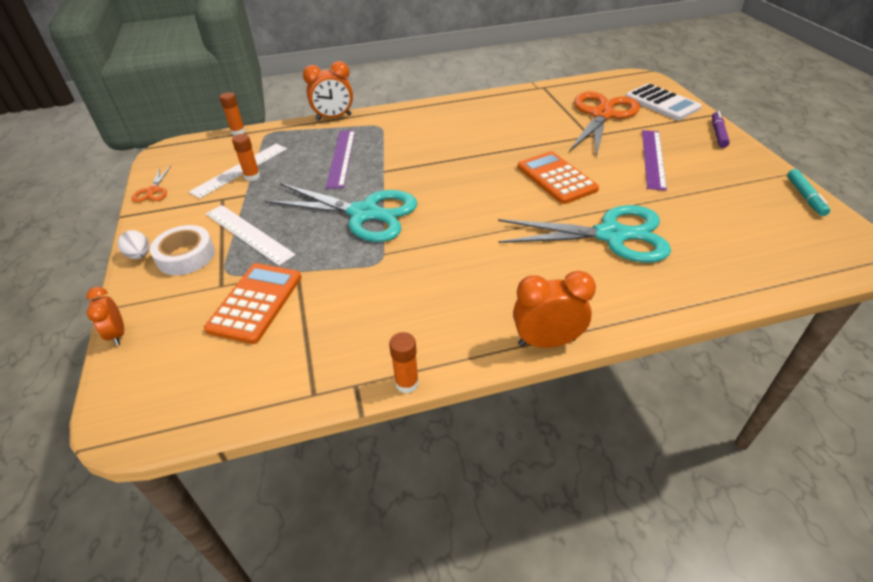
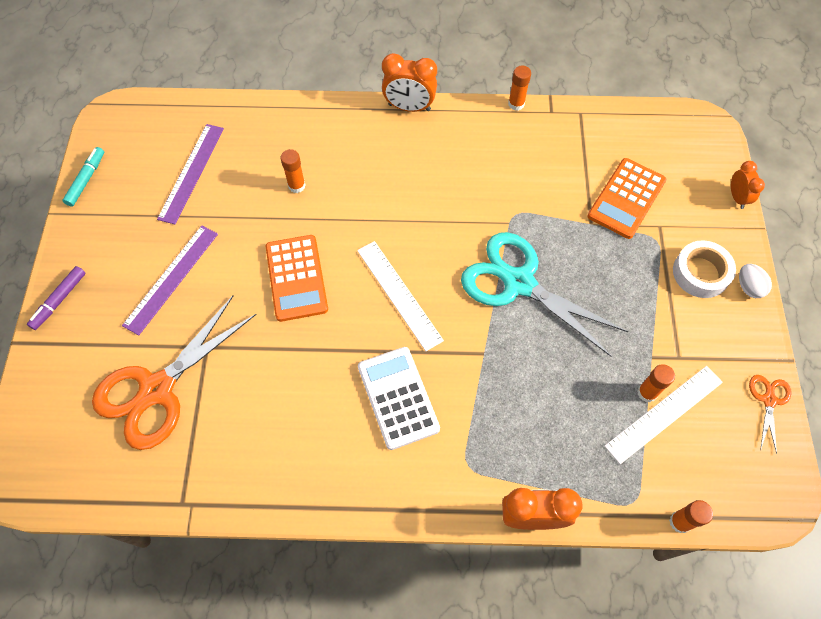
camera: 165 degrees left, 20 degrees up
white ruler [206,205,296,266] -> white ruler moved to [357,241,444,351]
purple ruler [326,130,355,189] -> purple ruler moved to [157,124,224,224]
turquoise scissors [498,205,671,263] -> orange glue stick [281,149,306,193]
white calculator [625,83,702,120] -> white calculator moved to [358,347,440,450]

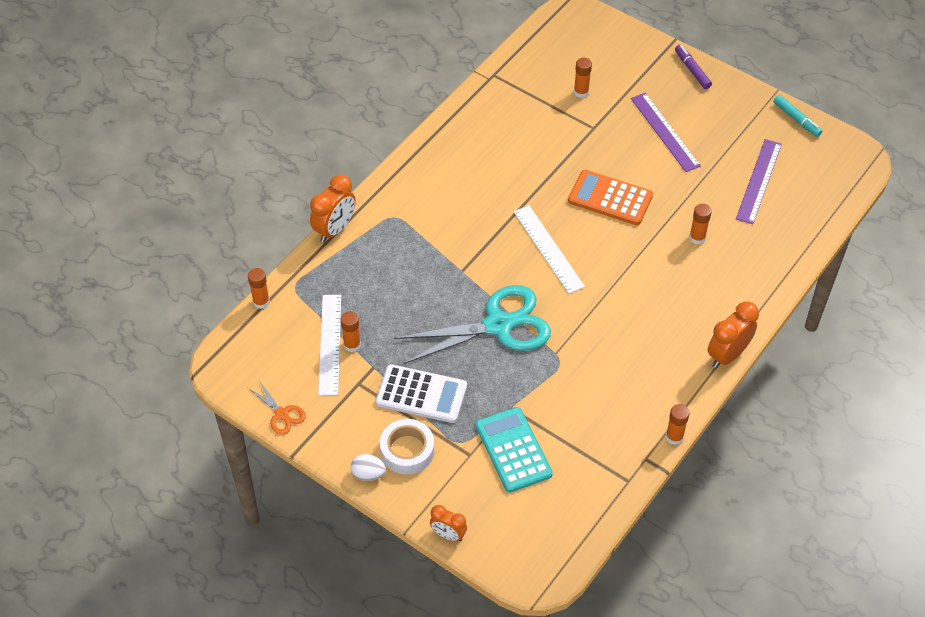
camera: 125 degrees right, 10 degrees down
orange scissors [92,295,257,450] -> orange glue stick [574,58,592,98]
purple ruler [157,124,224,224] -> purple ruler turned 60 degrees clockwise [736,139,782,224]
white ruler [357,241,444,351] -> white ruler turned 60 degrees clockwise [514,205,585,294]
white calculator [358,347,440,450] -> white calculator moved to [376,364,467,423]
orange calculator [587,158,667,239] -> turquoise calculator [476,407,553,493]

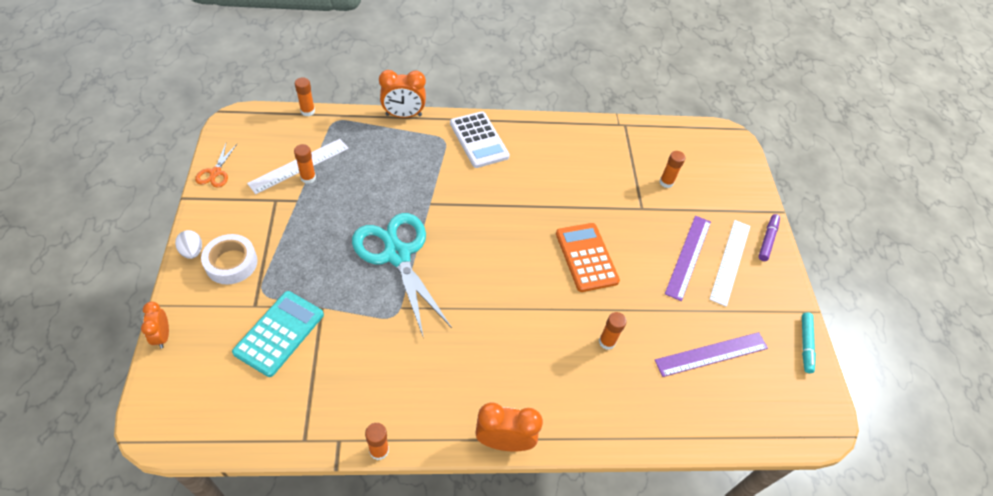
camera: 45 degrees right, 0 degrees up
white calculator [376,364,467,423] -> white calculator moved to [450,111,510,168]
turquoise scissors [394,285,551,364] -> turquoise scissors turned 150 degrees counterclockwise [352,213,452,336]
white ruler [514,205,585,294] -> white ruler moved to [709,220,750,307]

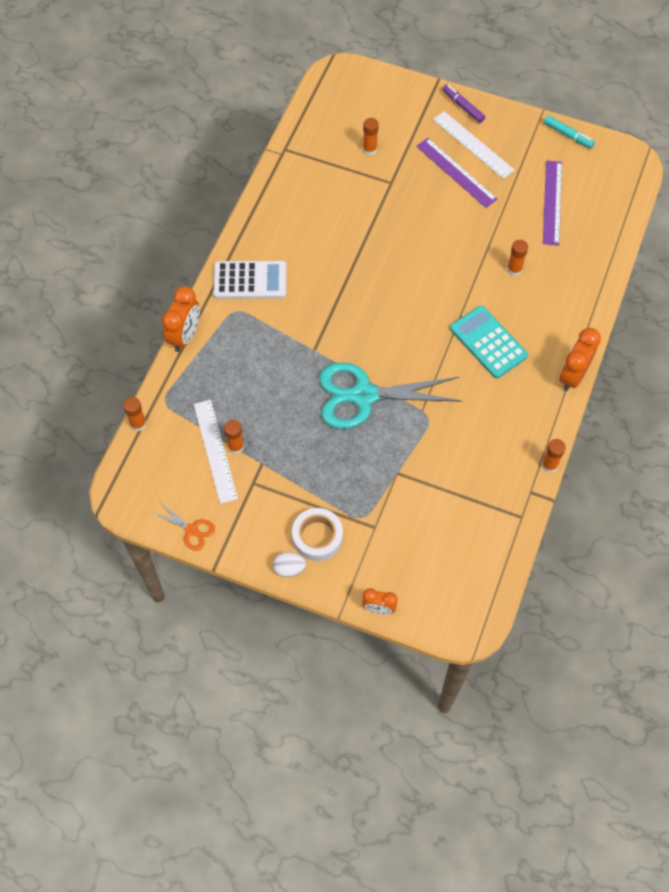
camera: 60 degrees left, 10 degrees up
turquoise calculator [232,291,324,377] -> turquoise calculator moved to [450,305,528,379]
orange calculator [556,223,620,292] -> none

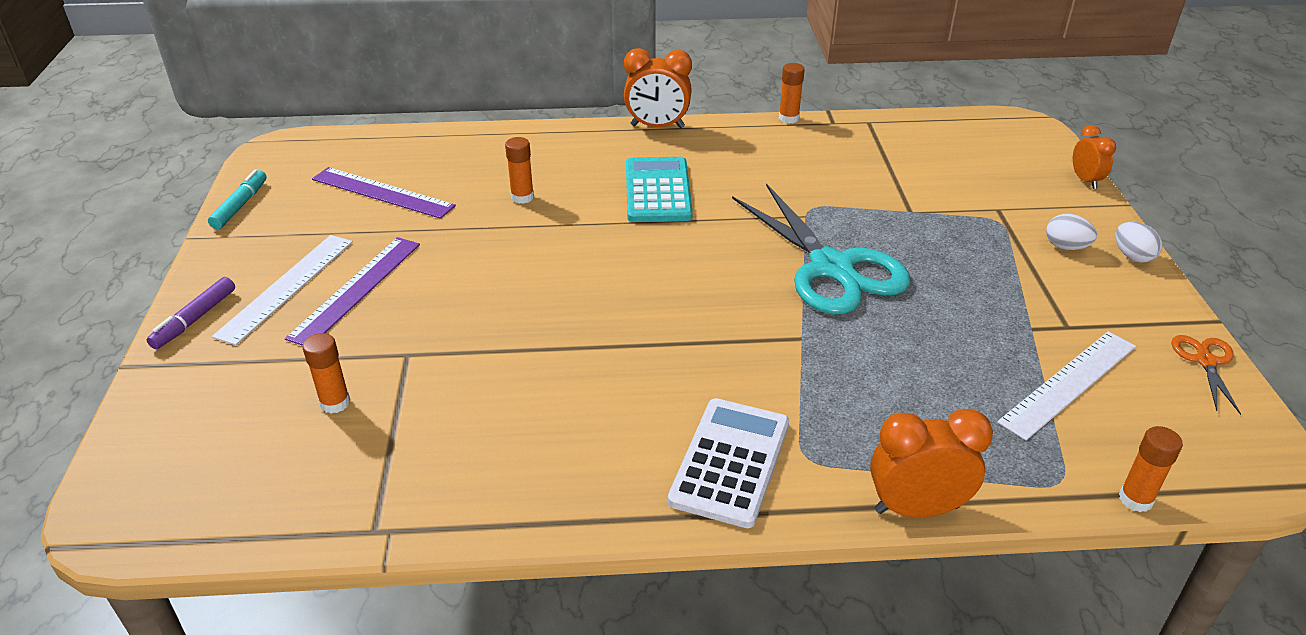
camera: 115 degrees left, 25 degrees down
white calculator [213,261,286,299] -> white calculator turned 45 degrees clockwise [668,398,789,528]
orange glue stick [224,420,244,454] -> none
white tape [292,508,343,561] -> white egg [1046,214,1097,250]
turquoise calculator [450,305,528,379] -> turquoise calculator turned 150 degrees clockwise [626,157,693,222]
purple ruler [543,161,562,246] -> purple ruler turned 45 degrees clockwise [312,167,456,219]

